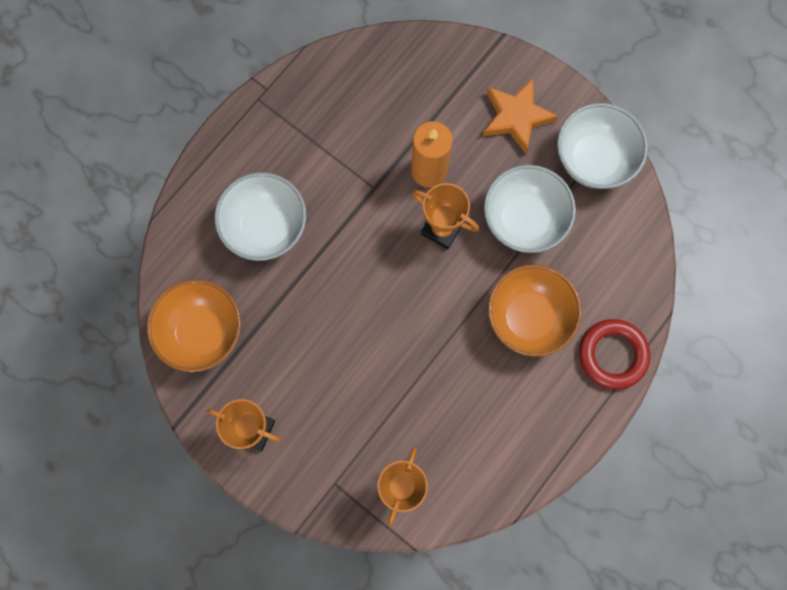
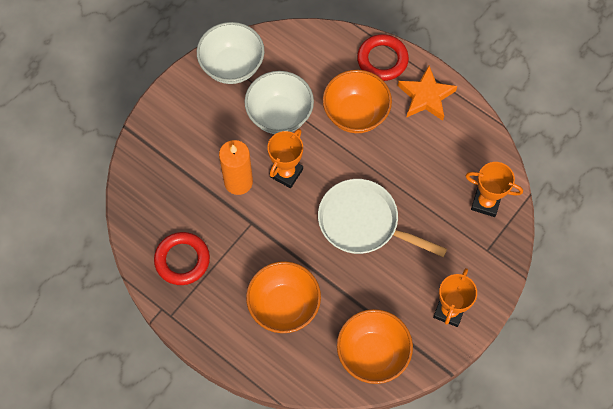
camera: 90 degrees left, 10 degrees down
white bowl [215,172,306,261] -> orange bowl [246,261,321,333]
orange star [483,79,558,154] -> orange star moved to [398,66,457,121]
none -> red ring [154,232,210,285]
none -> white pan [318,179,447,257]

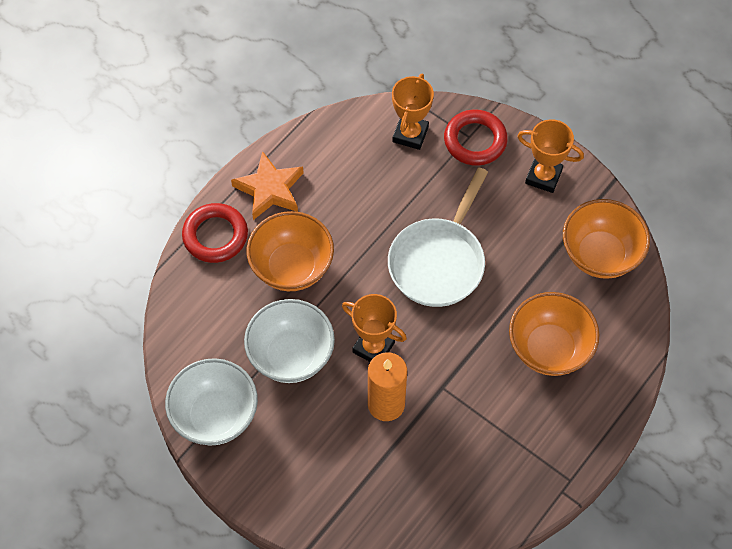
camera: 90 degrees left, 5 degrees down
red ring [154,232,210,285] -> red ring moved to [444,109,508,166]

